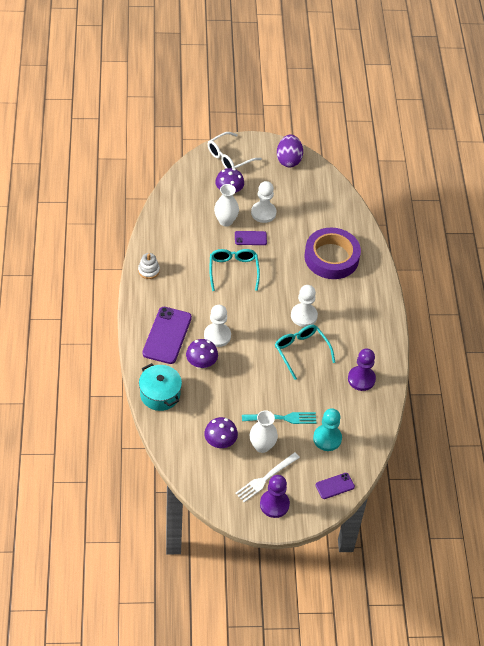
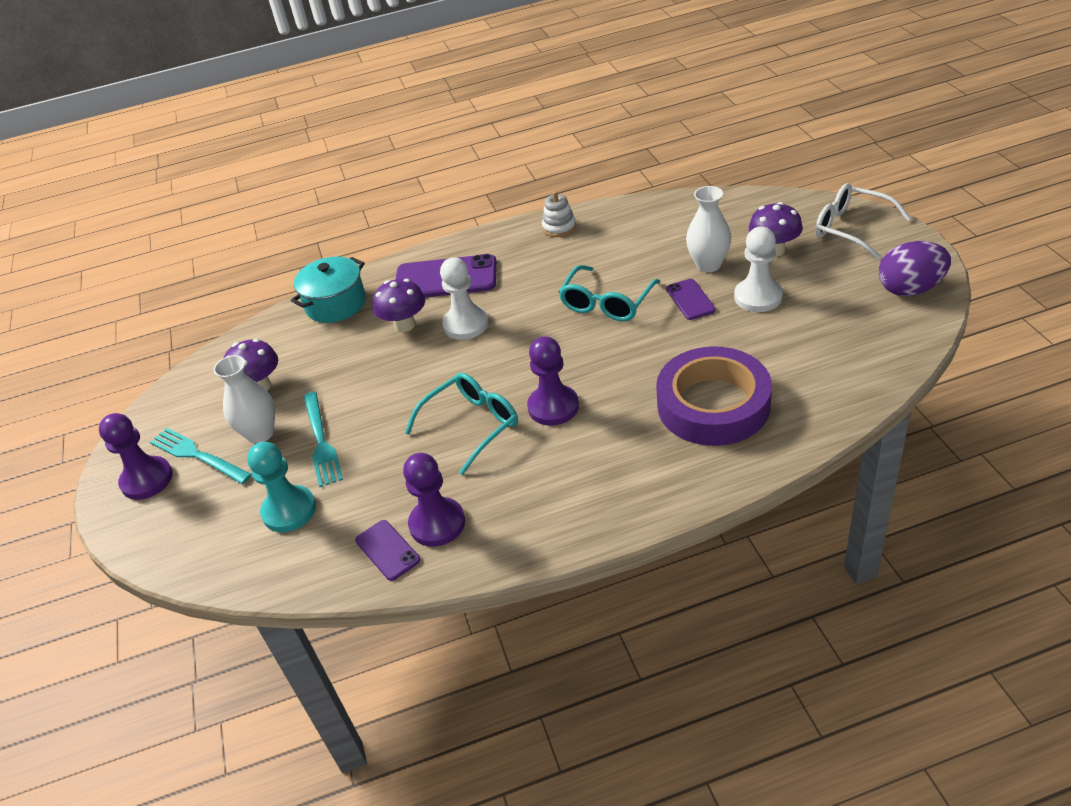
camera: 85 degrees right, 10 degrees down
turquoise glasses [209,249,260,291] -> turquoise glasses turned 135 degrees clockwise [559,265,660,321]
white fork [235,452,300,502] -> turquoise fork [150,428,252,484]
white pawn [291,285,318,327] -> purple pawn [527,336,579,426]
purple phone [315,473,355,499] -> purple phone moved to [355,520,420,581]

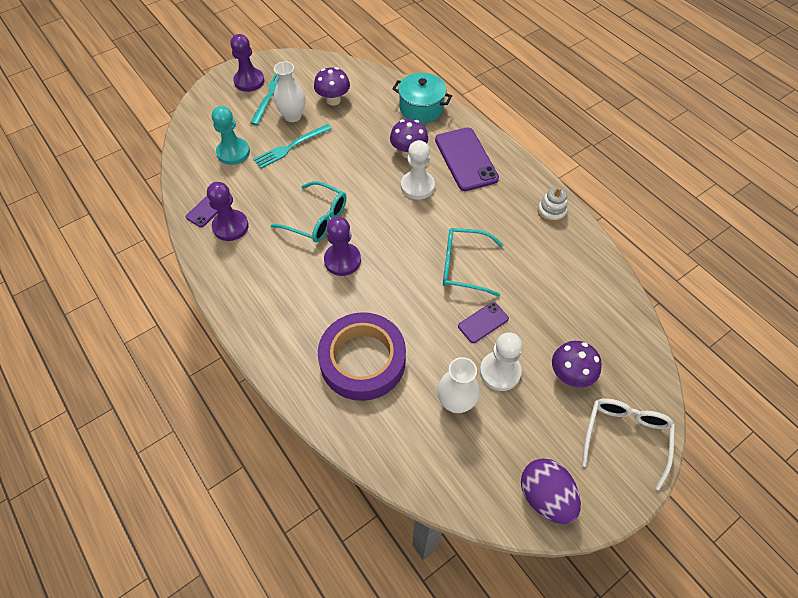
camera: 65 degrees right, 15 degrees up
white vase [686,186,731,272] -> white vase moved to [437,357,480,413]

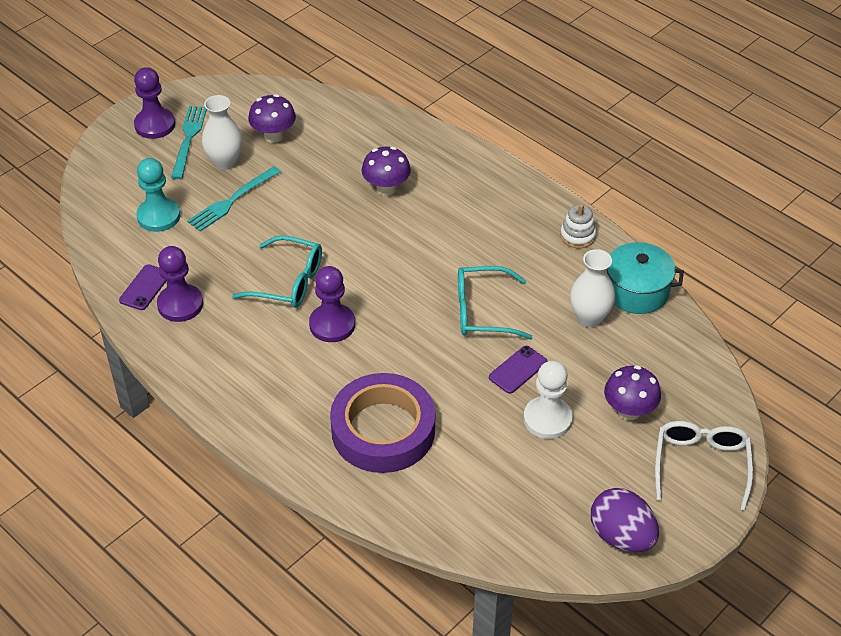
camera: 10 degrees left, 10 degrees down
turquoise pot [392,73,452,123] -> turquoise pot moved to [607,242,684,314]
white pawn [401,140,435,200] -> none
purple phone [435,127,499,191] -> none
white vase [437,357,480,413] -> white vase moved to [570,249,615,327]

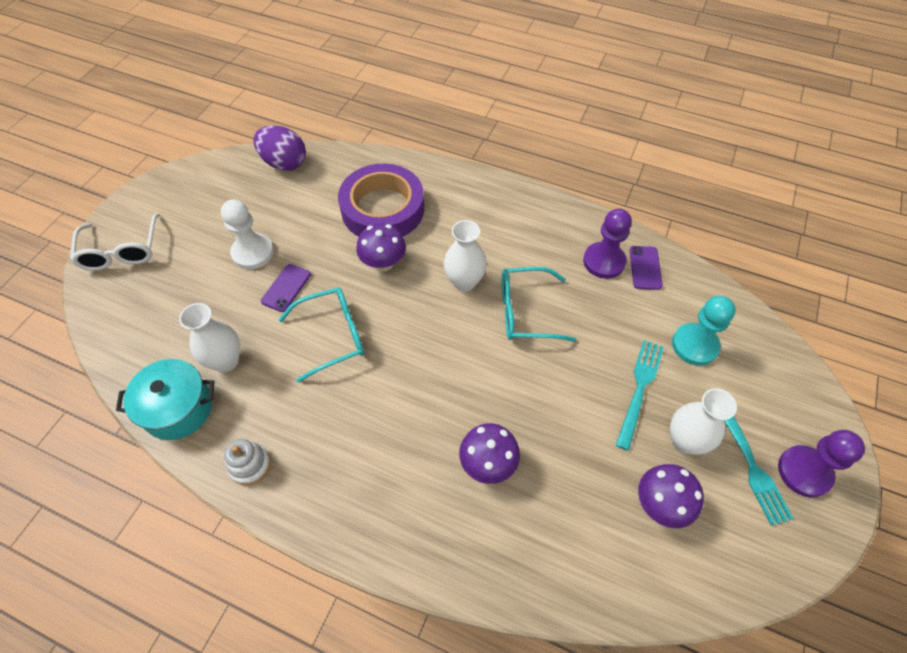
camera: 160 degrees right, 10 degrees up
purple pawn [309,266,355,342] -> white vase [444,220,487,292]
purple egg [591,488,659,552] -> purple egg moved to [253,126,306,171]
purple mushroom [604,365,661,420] -> purple mushroom moved to [356,224,406,272]

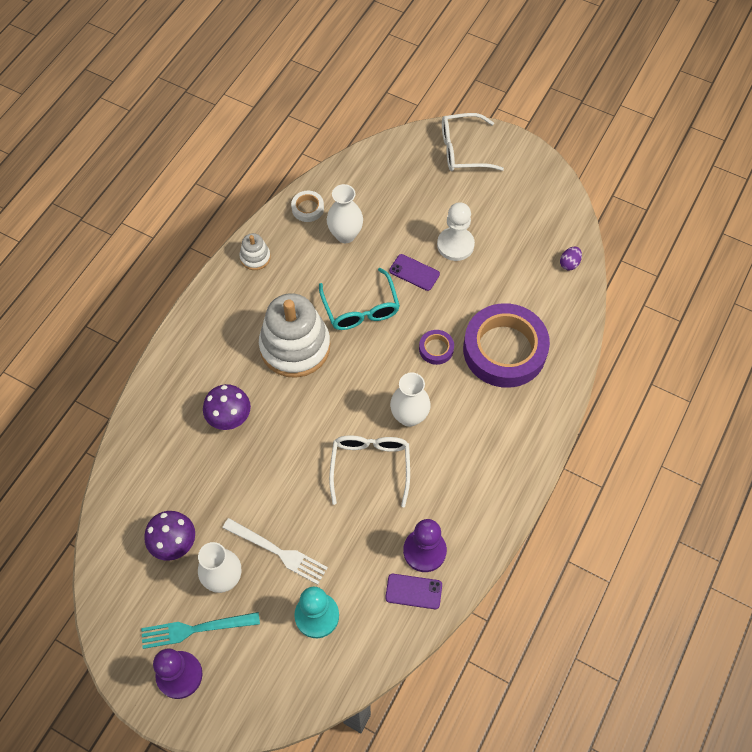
camera: 95 degrees right, 5 degrees up
turquoise pot [116,359,215,440] -> white tape [291,191,324,222]
purple egg [253,126,306,171] -> purple egg [560,247,582,271], size x0.48
purple mushroom [356,224,406,272] -> purple tape [419,330,454,365]
turquoise glasses [502,267,576,342] -> white glasses [329,435,410,507]
turquoise fork [616,340,664,451] -> white fork [222,518,328,585]
none -> white stacking toy [259,293,330,378]

